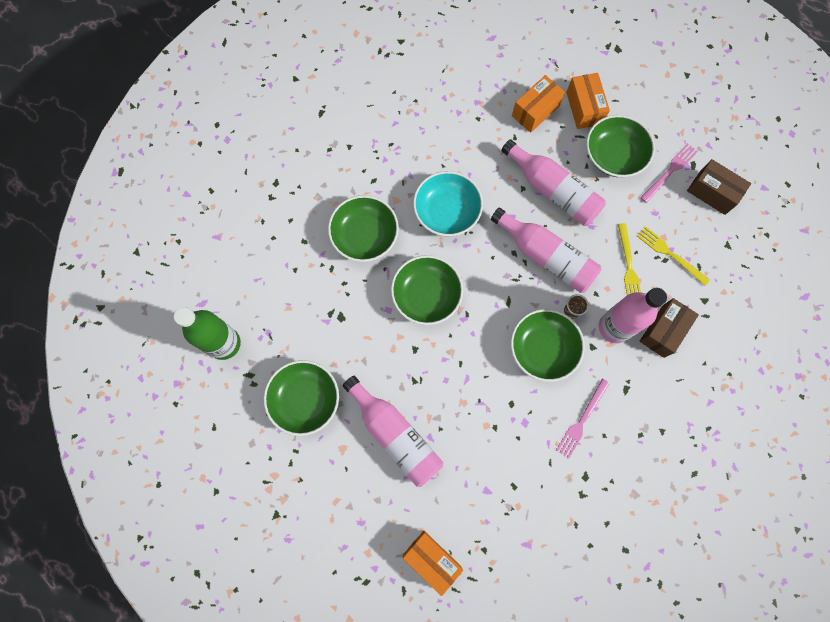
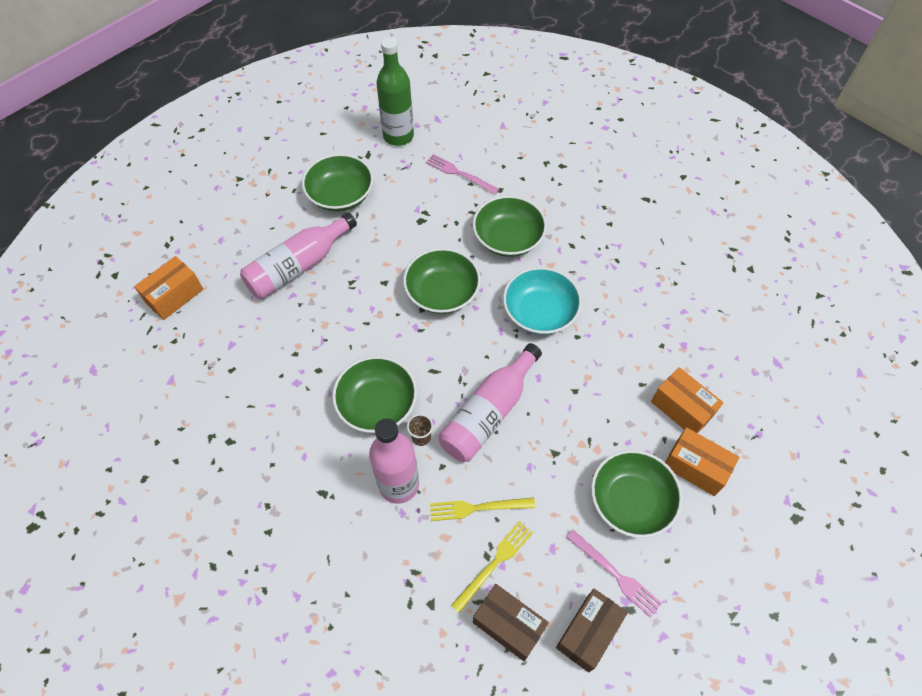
camera: 90 degrees right, 15 degrees down
pink bottle [501,139,606,226] -> none
pink fork [556,379,610,459] -> pink fork moved to [426,154,499,194]
orange box [566,73,610,129] -> orange box turned 45 degrees clockwise [665,427,739,496]
brown box [639,298,699,358] -> brown box moved to [473,584,549,661]

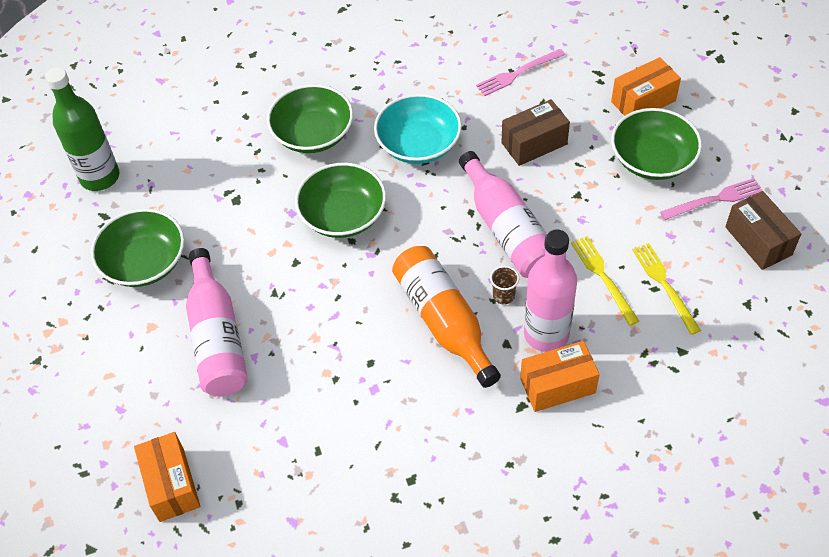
camera: 60 degrees left, 5 degrees down
green bowl [332,356,417,433] -> orange bottle [392,246,501,388]
pink fork [426,154,499,194] -> pink fork moved to [476,49,565,96]
yellow fork [430,497,535,521] -> yellow fork turned 135 degrees clockwise [571,236,639,326]
brown box [473,584,549,661] -> brown box moved to [501,99,570,166]
orange box [651,367,724,433] -> orange box moved to [520,341,600,412]

